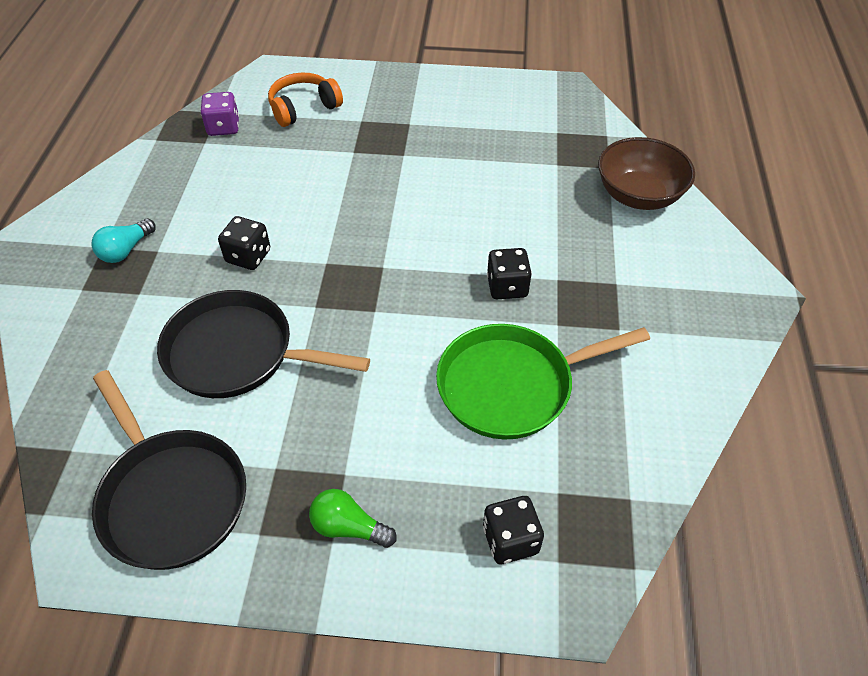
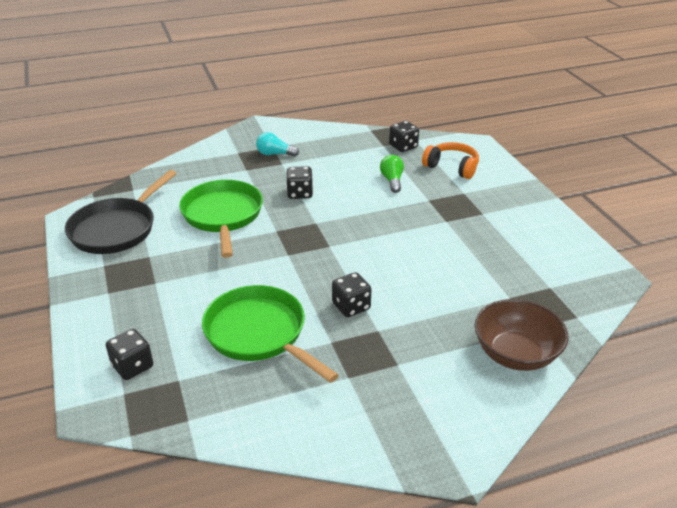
camera: 65 degrees right, 15 degrees down
black pan [157,290,370,398] -> green pan [179,180,263,258]
purple dice [200,92,239,136] -> black dice [389,121,419,152]
green light bulb [309,489,397,548] -> green light bulb moved to [380,155,404,193]

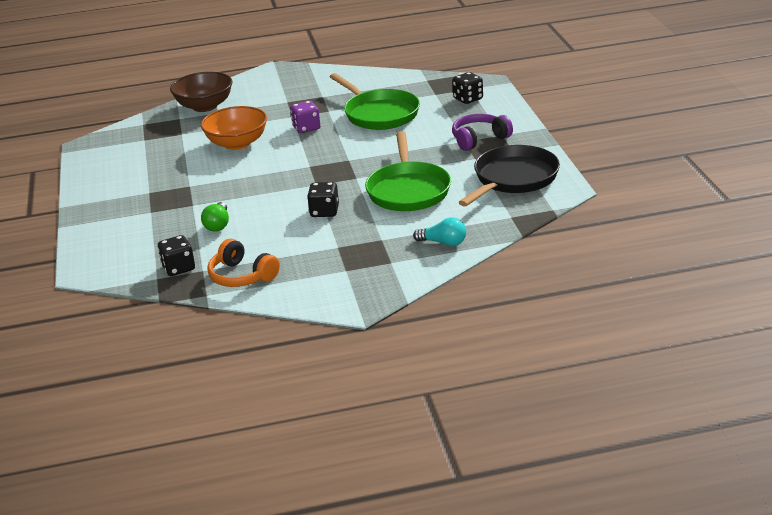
camera: 170 degrees left, 5 degrees down
turquoise light bulb [256,132,299,157] -> turquoise light bulb moved to [413,217,466,246]
black dice [332,272,371,317] -> purple dice [290,101,321,133]
orange headphones [422,142,479,179] -> orange headphones moved to [207,238,280,287]
none -> orange bowl [201,106,267,150]
none -> purple headphones [452,114,513,151]

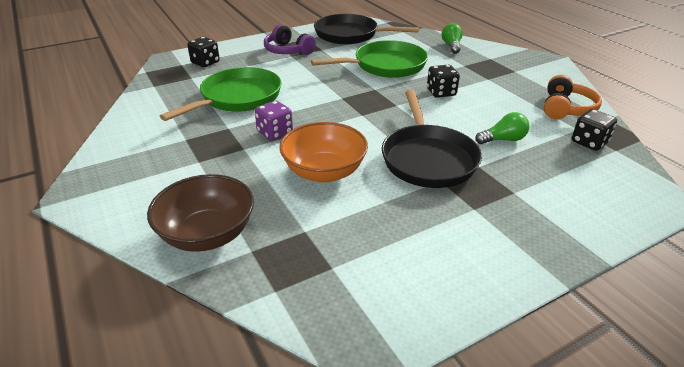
camera: 110 degrees left, 5 degrees up
turquoise light bulb [413,217,466,246] -> green light bulb [442,23,463,54]
none -> black pan [382,90,482,188]

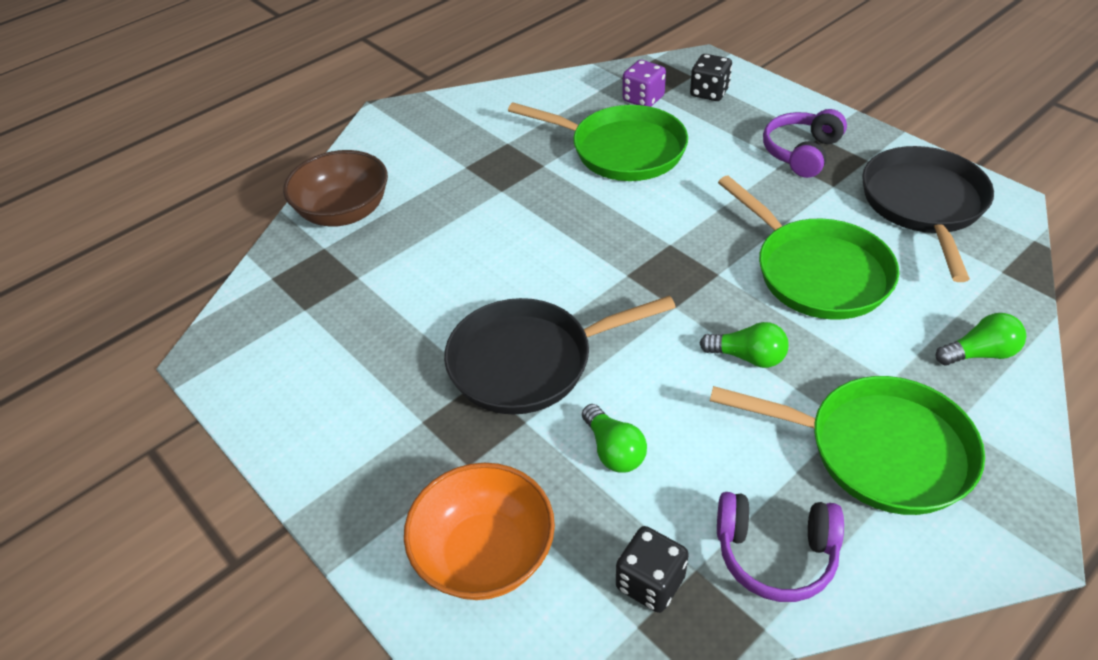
camera: 80 degrees right, 10 degrees up
purple dice [255,101,293,141] -> purple dice moved to [622,60,666,107]
orange bowl [279,122,368,183] -> orange bowl moved to [404,463,555,600]
black dice [427,65,460,98] -> green light bulb [700,322,789,368]
orange headphones [544,75,602,119] -> purple headphones [717,492,844,602]
none -> green pan [710,376,985,515]

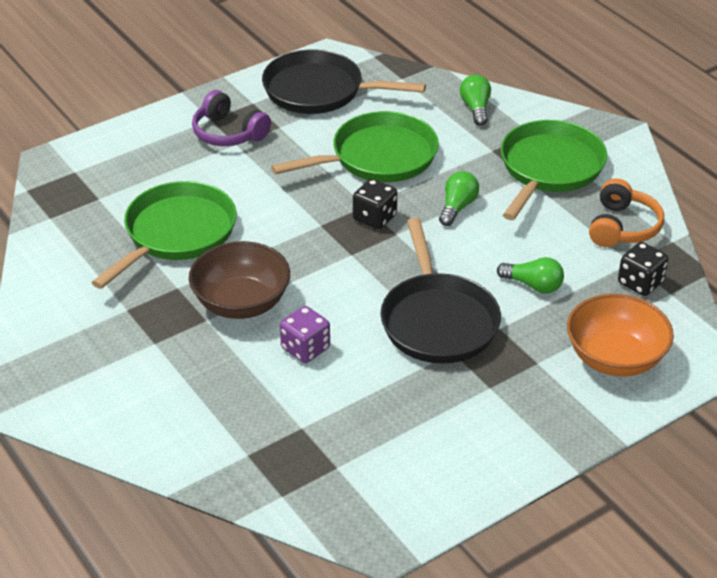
camera: 85 degrees left, 5 degrees down
brown bowl [283,150,388,227] -> brown bowl moved to [189,241,290,319]
green light bulb [582,404,647,473] -> green light bulb turned 45 degrees clockwise [497,257,564,294]
purple dice [622,60,666,107] -> purple dice moved to [280,306,330,363]
black dice [690,54,732,101] -> black dice moved to [353,179,397,230]
purple headphones [717,492,844,602] -> orange headphones [589,178,664,247]

